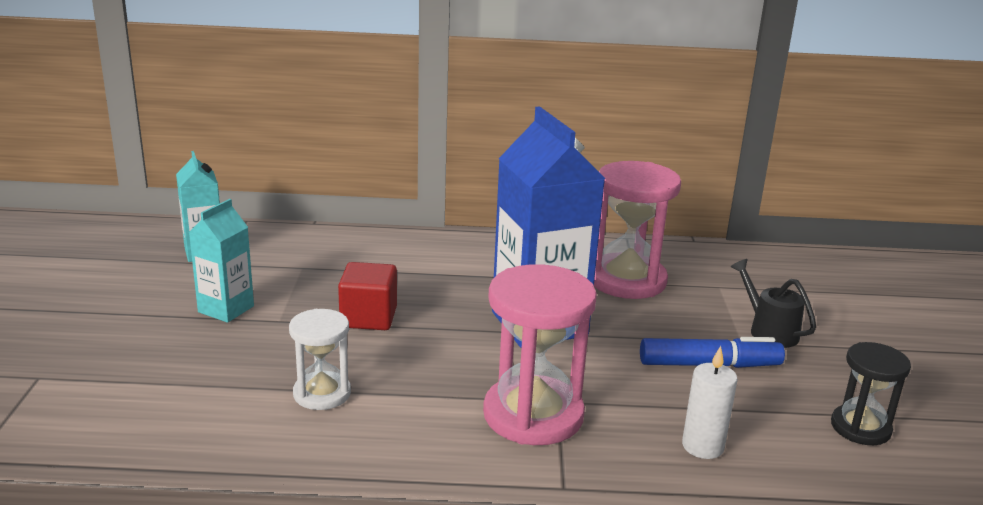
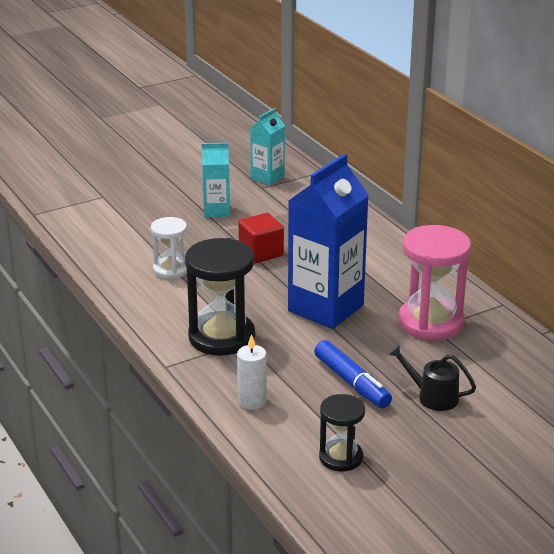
camera: 60 degrees right, 5 degrees up
pink hourglass [483,264,597,445] -> black hourglass [185,238,255,356]
black watering can [731,259,816,348] -> black watering can turned 90 degrees counterclockwise [388,344,476,411]

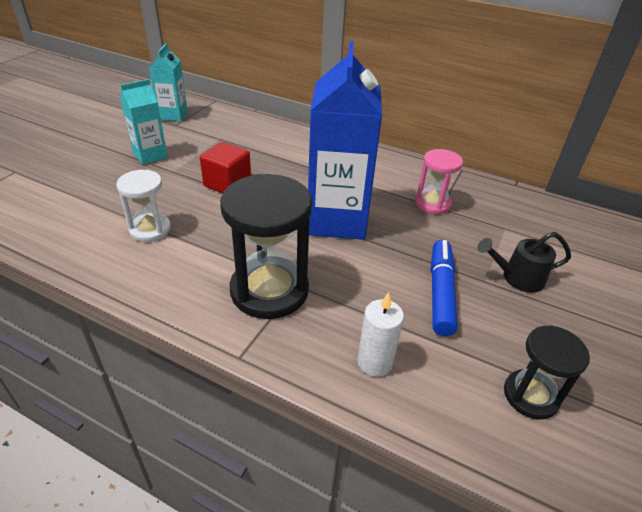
camera: 35 degrees left, 10 degrees up
blue marker [314,340,392,408] -> blue marker turned 105 degrees counterclockwise [431,240,458,336]
pink hourglass [398,225,471,340] -> pink hourglass [415,149,463,214], size x0.58

